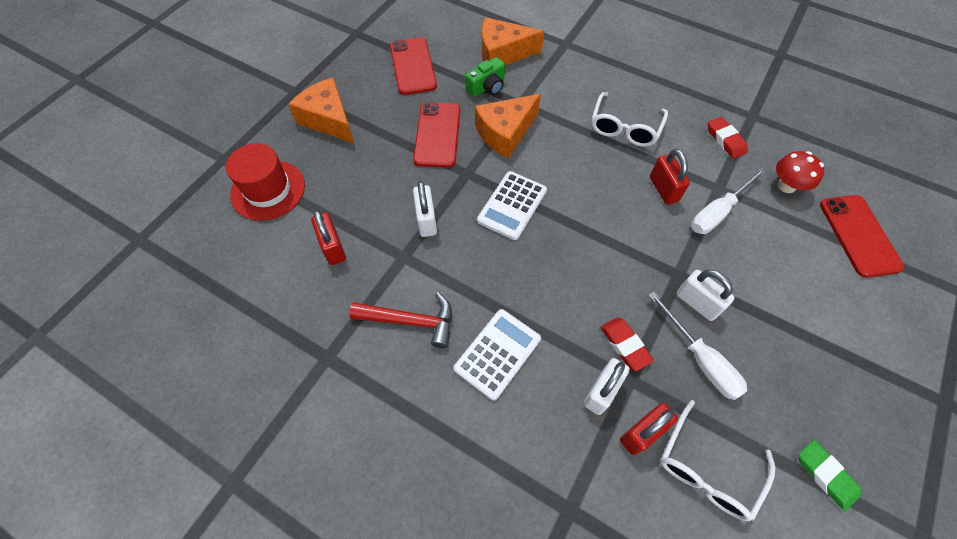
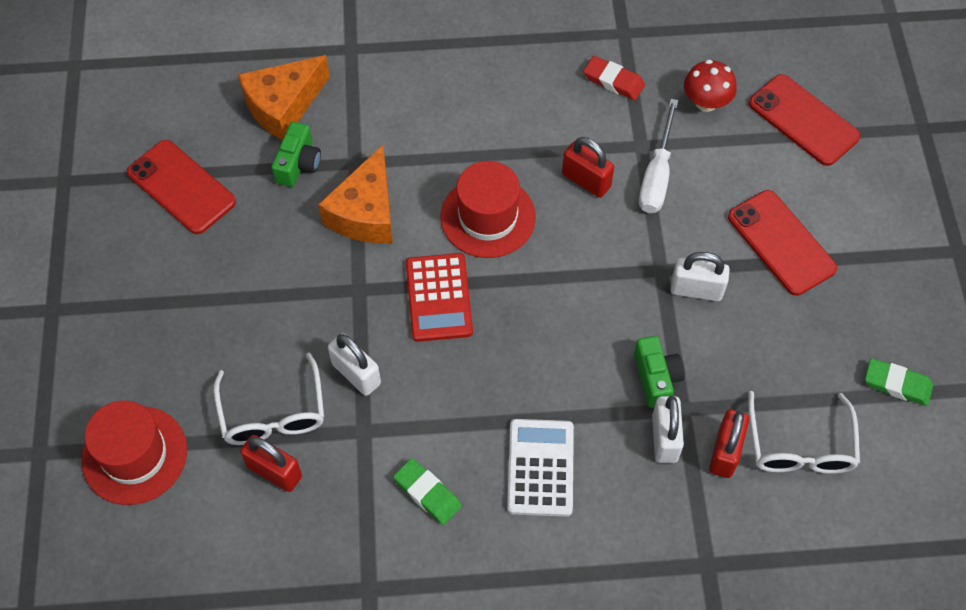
camera: 35 degrees left, 0 degrees up
orange cheese [288,77,355,144] -> none
red hammer [349,292,452,348] -> green eraser [393,458,462,525]
red phone [413,102,460,168] -> red phone moved to [728,190,837,296]
white calculator [477,171,547,240] -> red calculator [406,253,473,342]
white glasses [592,92,668,147] -> white glasses moved to [213,353,324,445]
red eraser [600,317,654,371] -> green camera [634,336,685,408]
white screwdriver [648,292,747,400] -> none
none -> red hat [440,161,536,258]

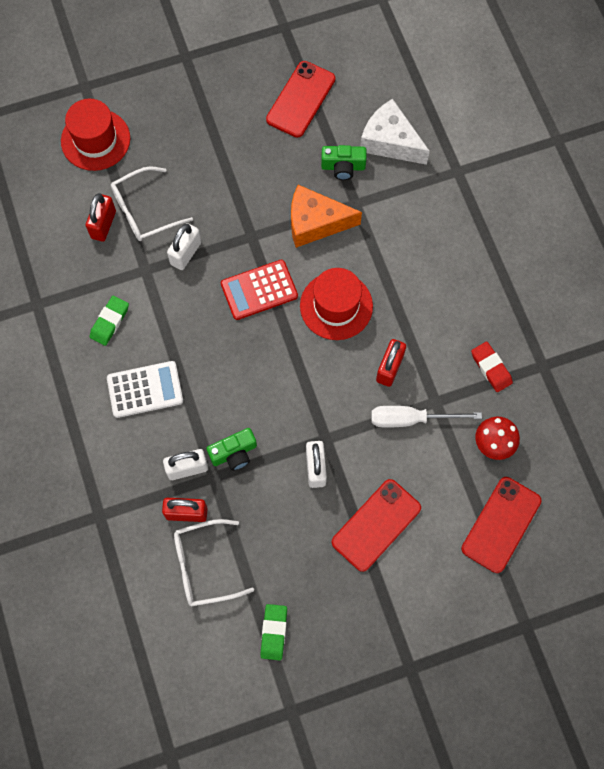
camera: 75 degrees right, 10 degrees up
orange cheese [238,55,330,140] -> white cheese [360,99,430,165]
red eraser [584,56,645,100] -> red eraser turned 45 degrees counterclockwise [471,341,513,392]

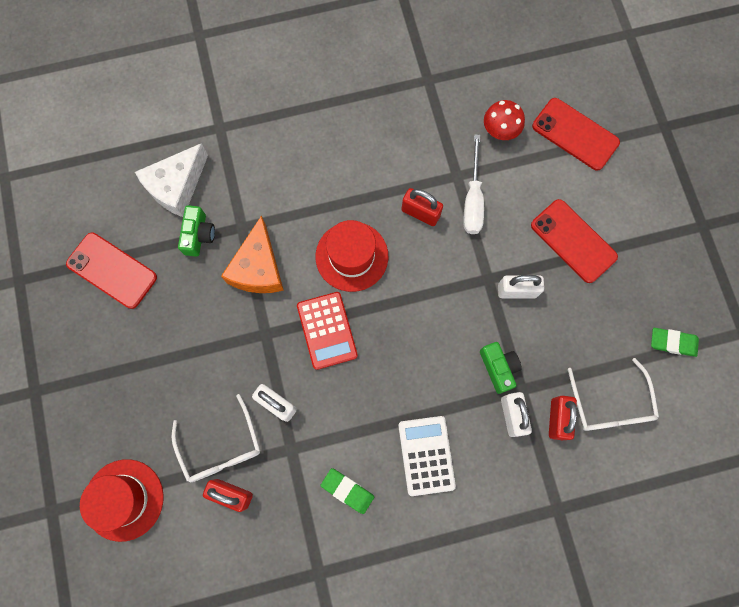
camera: 85 degrees left, 5 degrees up
red eraser [471,341,513,392] -> none

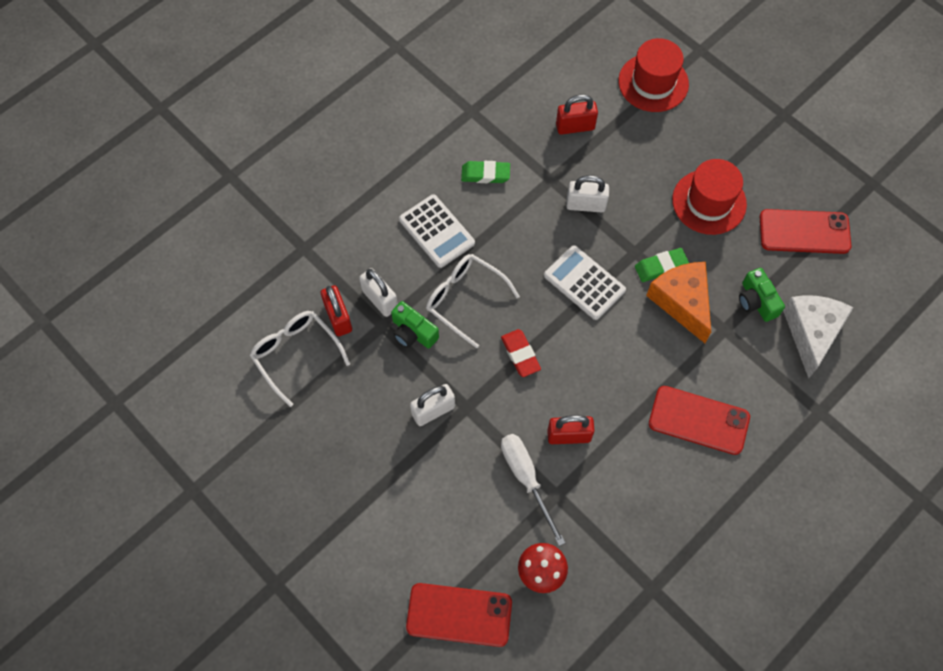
camera: 150 degrees right, 10 degrees down
white glasses [171,394,260,482] -> white glasses moved to [426,254,520,348]
red calculator [297,292,358,370] -> white calculator [544,245,626,320]
red hat [316,220,388,292] -> red hat moved to [672,159,747,235]
red phone [531,199,618,283] -> red phone moved to [649,386,750,455]
green eraser [651,328,699,357] -> green eraser moved to [635,248,689,282]
none -> red eraser [501,329,541,377]

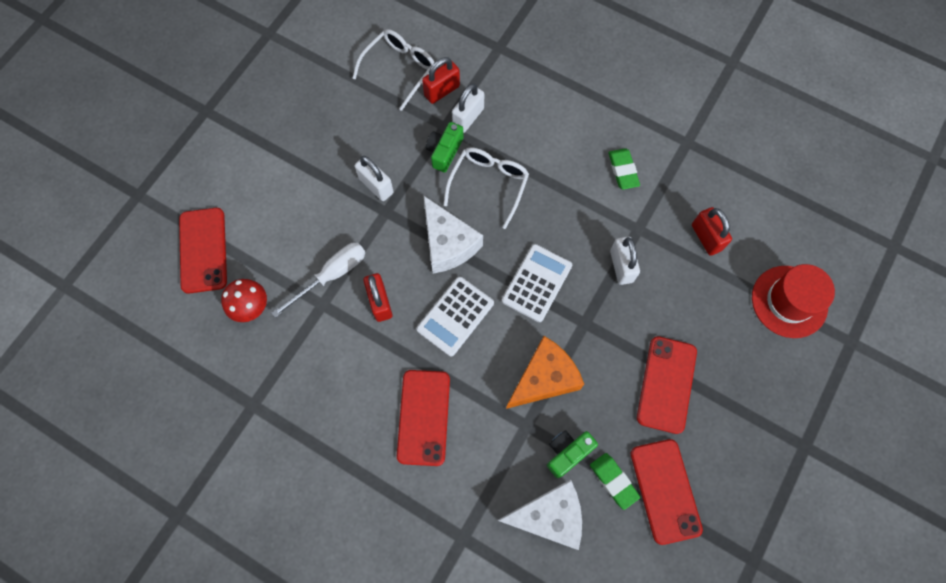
camera: 75 degrees right, 5 degrees up
white calculator [399,194,475,268] -> white calculator moved to [416,276,494,357]
red eraser [501,329,541,377] -> white cheese [423,195,483,274]
green eraser [635,248,689,282] -> green eraser moved to [590,453,640,510]
red hat [672,159,747,235] -> red phone [637,336,697,434]

